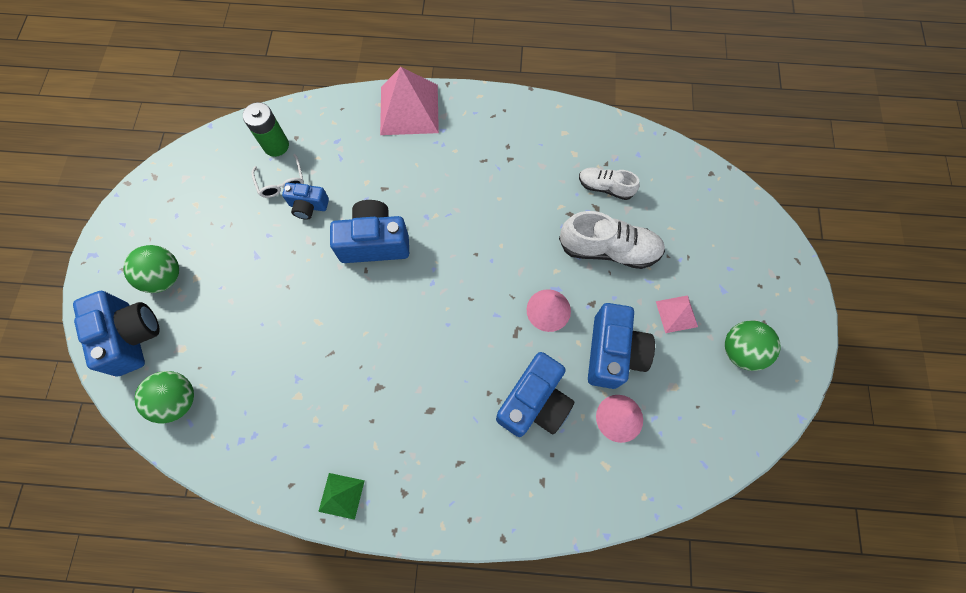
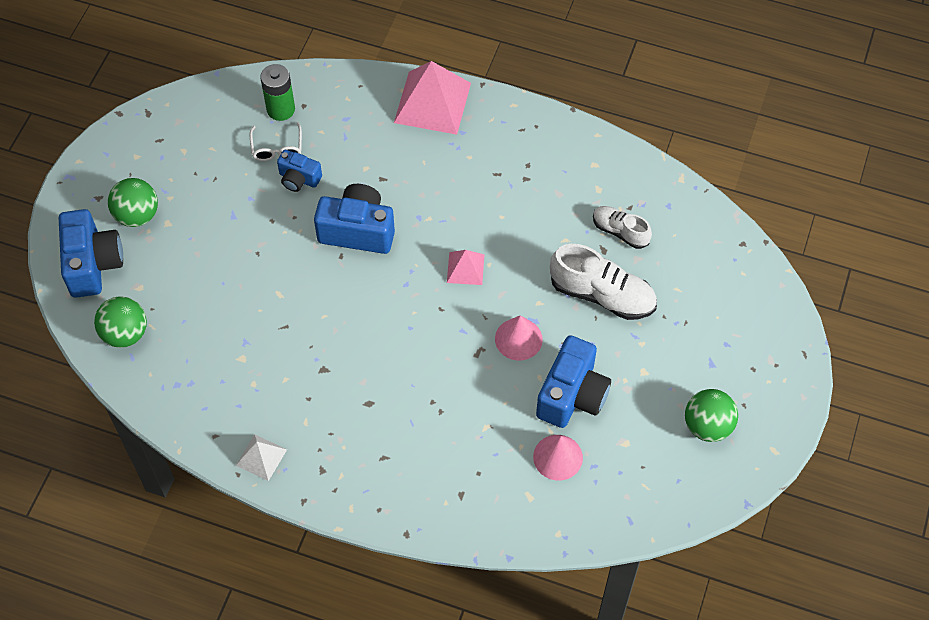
camera: 15 degrees right, 10 degrees down
green pyramid [318,473,365,520] -> white pyramid [236,434,287,481]
blue camera [496,352,574,437] -> none
pink pyramid [656,295,698,333] -> pink pyramid moved to [447,250,485,285]

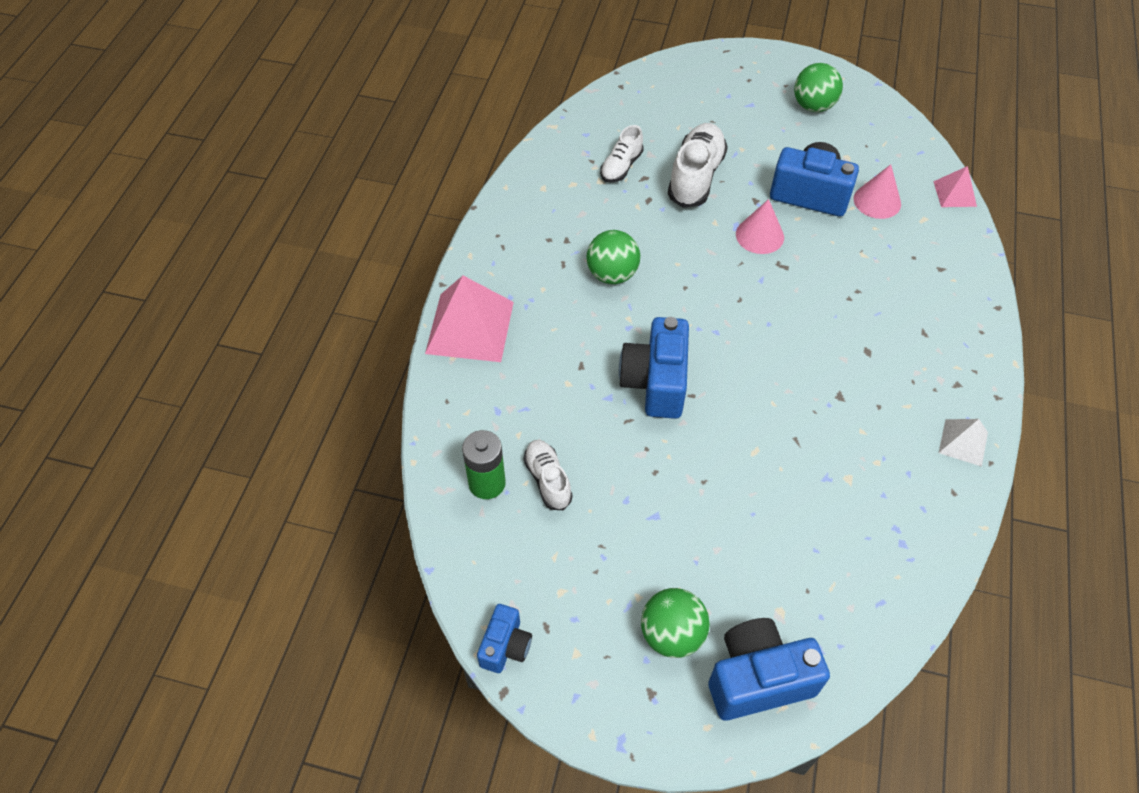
camera: 95 degrees left, 5 degrees down
green ball [94,297,147,348] -> green ball moved to [587,230,640,284]
white glasses [250,122,302,161] -> white shoe [524,440,573,510]
blue camera [277,150,322,192] -> blue camera moved to [477,604,532,673]
pink pyramid [447,250,485,285] -> pink pyramid moved to [933,166,977,207]

